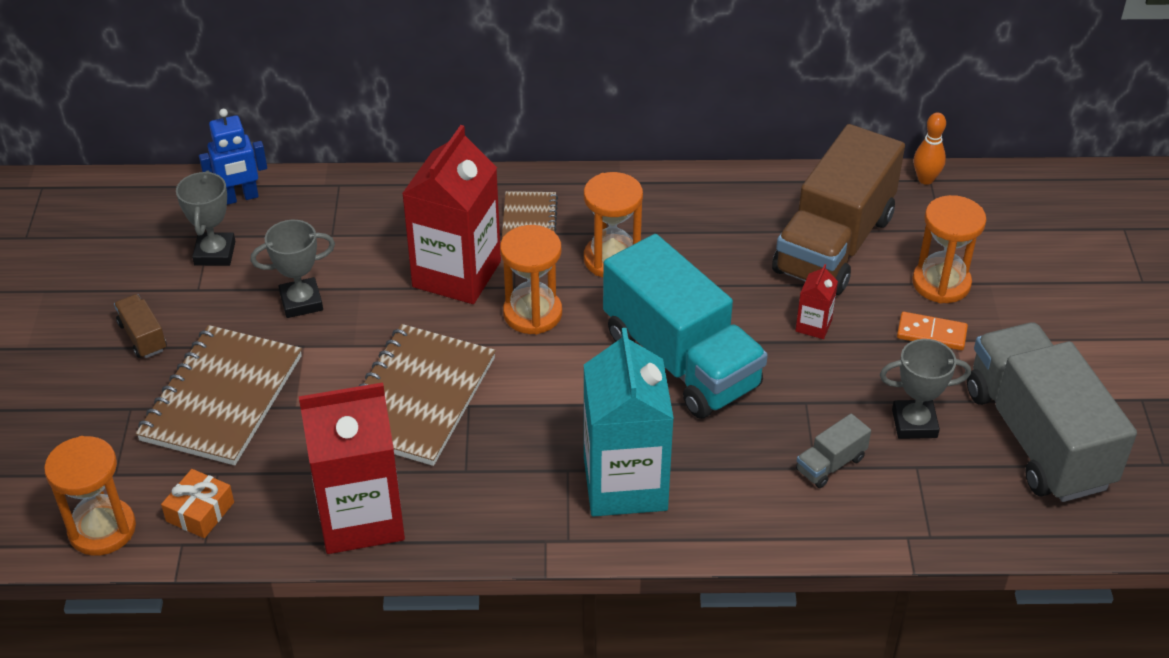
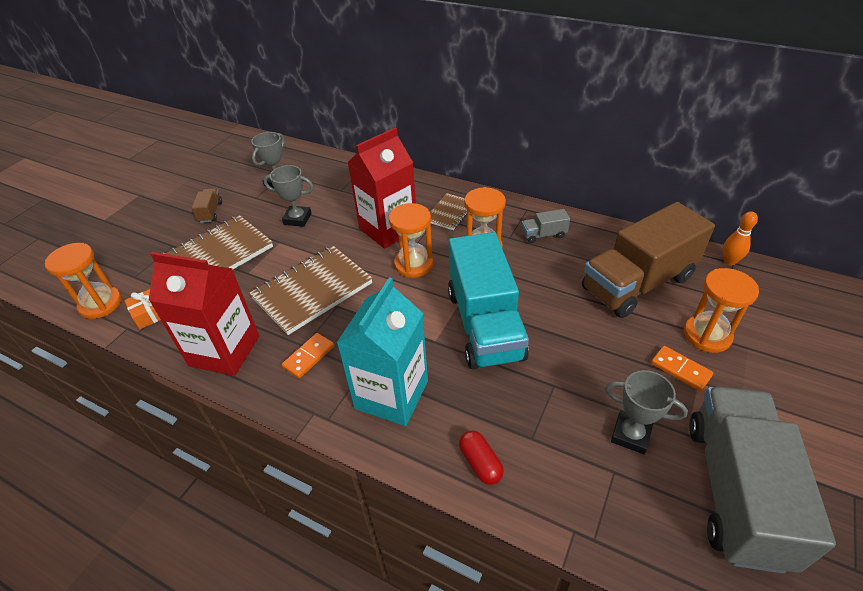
camera: 30 degrees right, 0 degrees up
blue robot [199,109,267,205] -> none
red carton [795,264,838,339] -> none
grey truck [796,414,871,488] -> grey truck moved to [522,209,570,243]
none -> orange domino [282,333,334,378]
none -> red capsule [459,430,504,485]

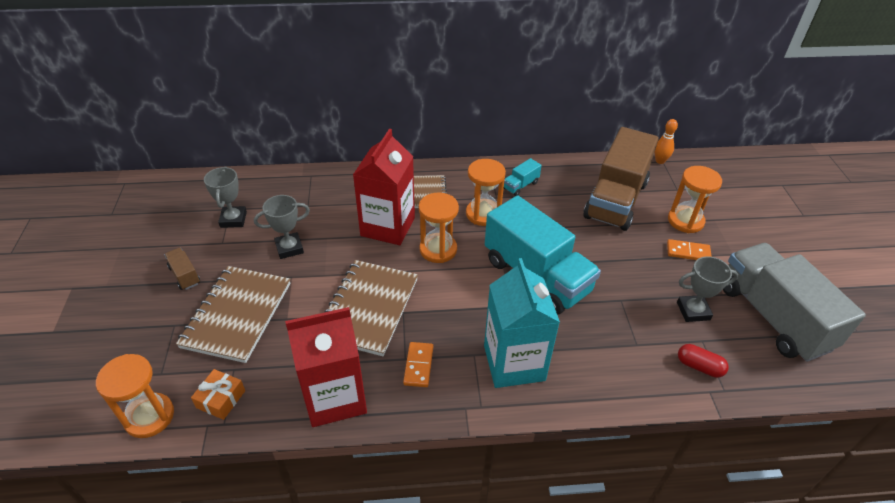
camera: 35 degrees left, 0 degrees up
red capsule [459,430,504,485] -> red capsule moved to [678,344,729,378]
grey truck [522,209,570,243] -> turquoise truck [504,158,542,196]

